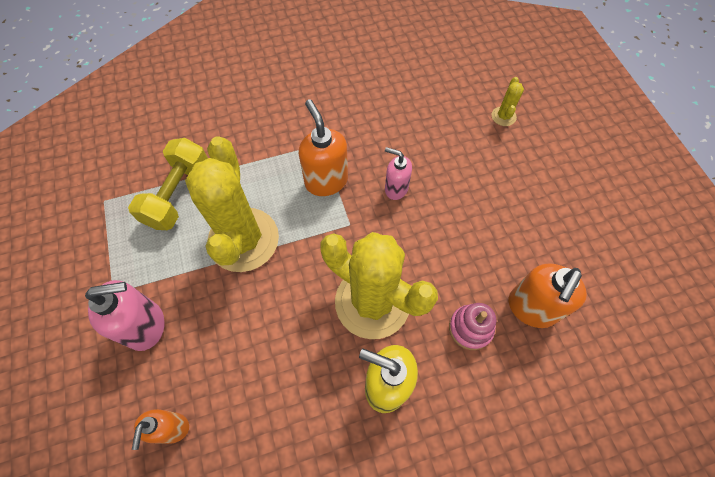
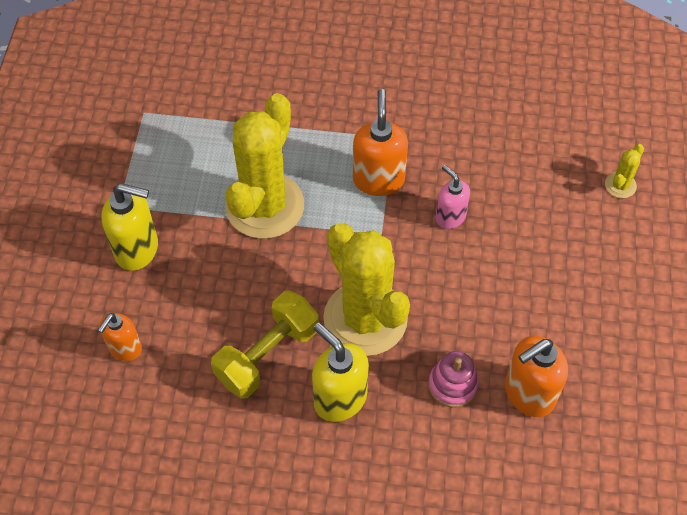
camera: 25 degrees right, 5 degrees down
pink soap dispenser [85,280,165,351] -> yellow soap dispenser [101,183,158,271]
yellow dumbbell [128,138,208,230] -> yellow dumbbell moved to [211,291,319,399]

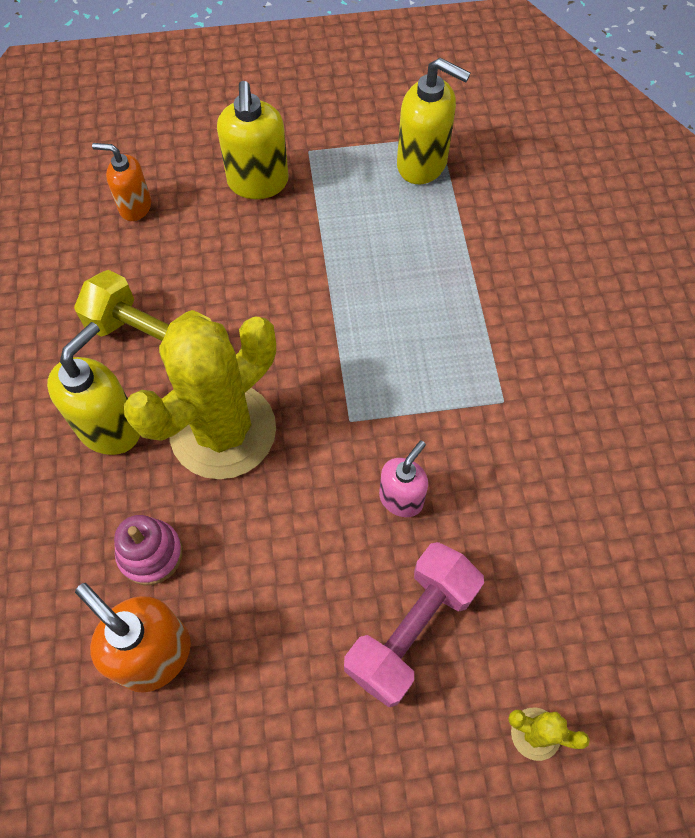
camera: 75 degrees right, 5 degrees up
yellow cactus [225,93,304,239] -> none
orange soap dispenser [353,89,408,196] -> none
none -> pink dumbbell [344,542,484,707]
none -> yellow soap dispenser [397,58,471,184]

